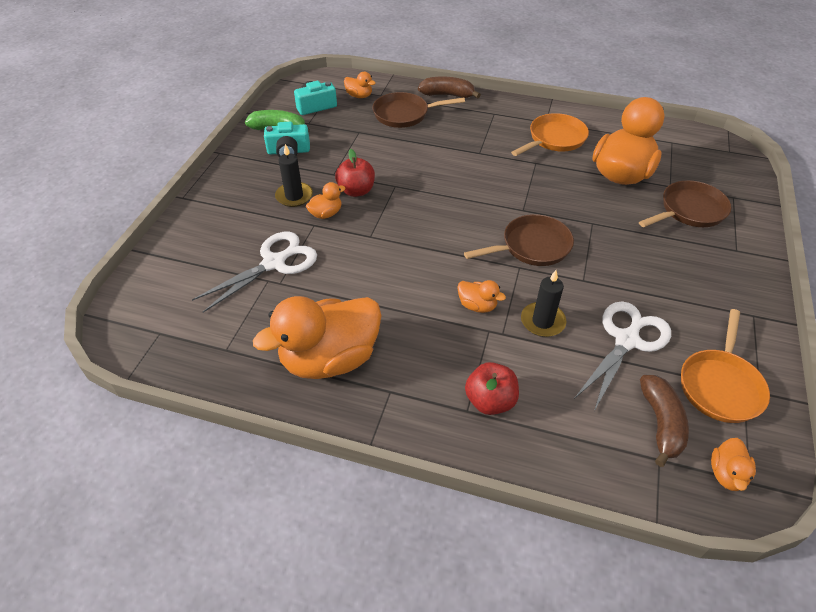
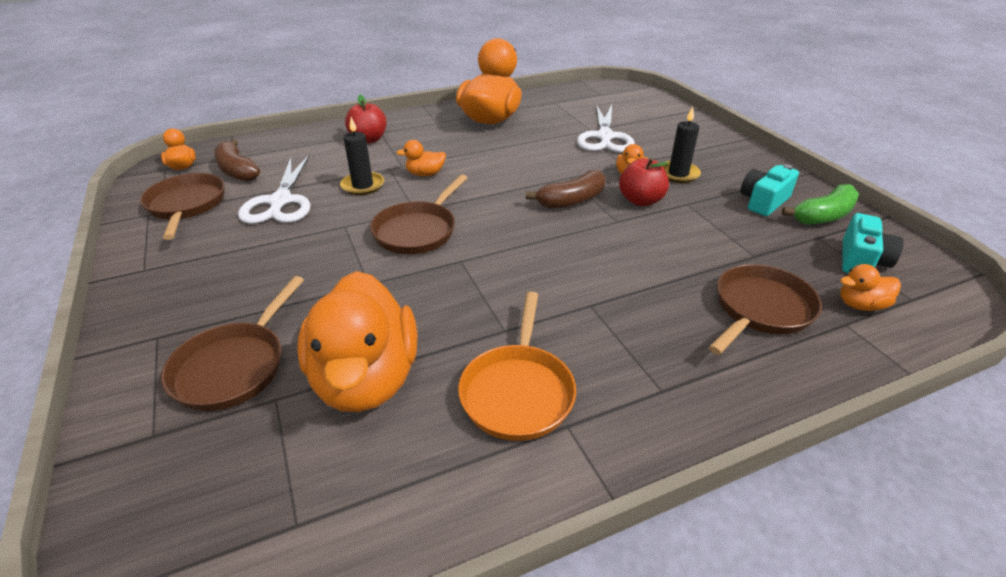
camera: 140 degrees right, 10 degrees down
brown banana [418,76,481,99] -> brown banana moved to [526,170,606,209]
orange pan [681,309,770,423] -> brown pan [140,173,224,240]

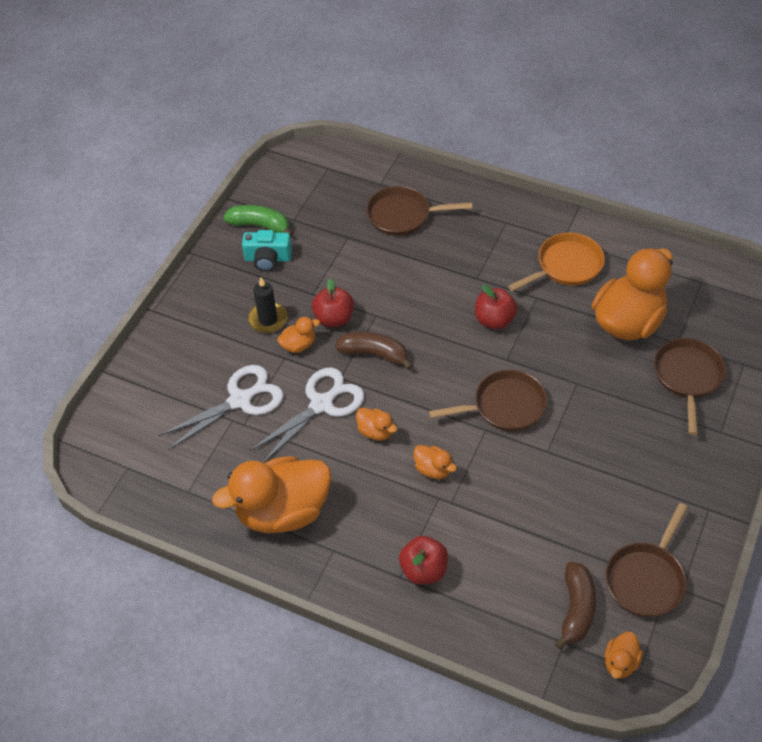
camera: 130 degrees left, 15 degrees up
brown pan [161,276,304,411] -> brown pan turned 60 degrees counterclockwise [654,338,726,435]
white scissors [238,155,310,224] -> white scissors moved to [249,367,364,463]
black candle [340,117,384,195] -> none
orange duck [840,264,901,311] -> orange duck moved to [356,408,397,440]
turquoise camera [842,213,904,273] -> none
none -> red apple [475,284,518,329]

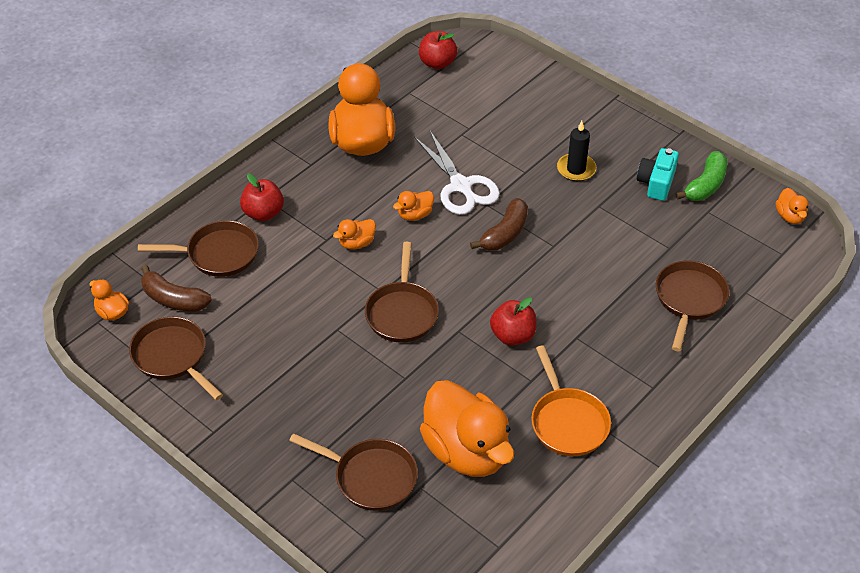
camera: 105 degrees right, 5 degrees down
white scissors [159,365,284,450] -> none
orange duck [277,317,320,353] -> orange duck moved to [776,188,809,224]
red apple [312,278,354,327] -> red apple moved to [419,31,458,69]
none -> brown pan [138,220,259,277]

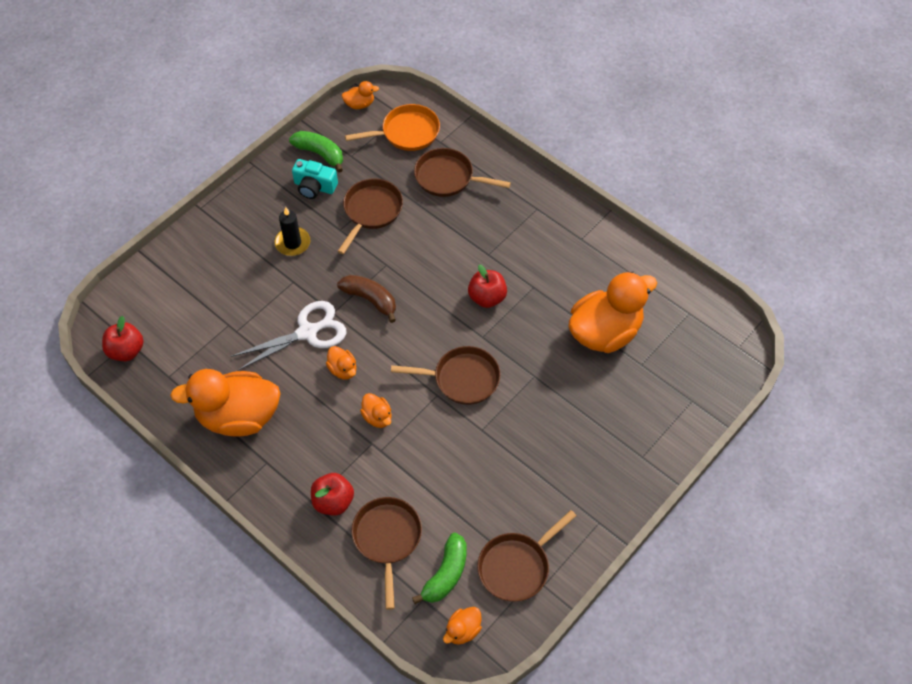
camera: 90 degrees left, 10 degrees up
brown banana [141,265,212,311] -> green banana [412,533,467,604]
brown pan [289,433,418,511] -> brown pan moved to [338,179,403,254]
orange pan [531,345,611,456] -> orange pan moved to [345,104,440,151]

